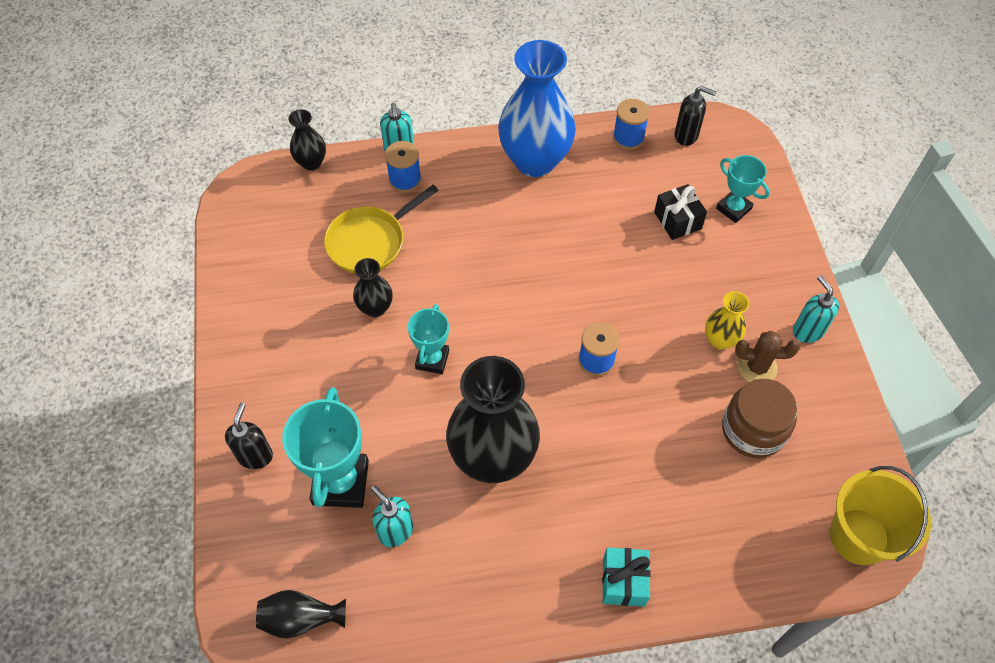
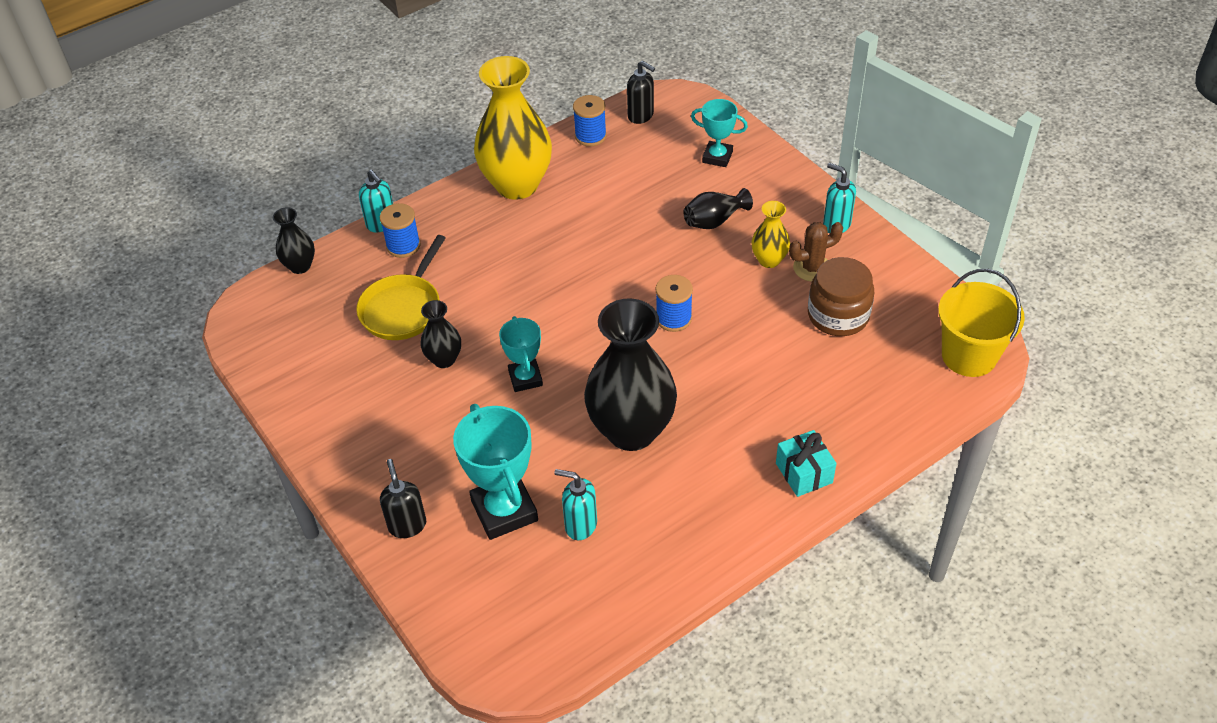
camera: 25 degrees left, 10 degrees down
black vase [256,590,346,639] -> black vase moved to [683,188,753,229]
blue vase [498,40,576,177] -> yellow vase [474,56,552,200]
black gift [654,184,707,240] -> none
black soap dispenser [674,86,716,146] -> black soap dispenser turned 45 degrees clockwise [627,61,655,124]

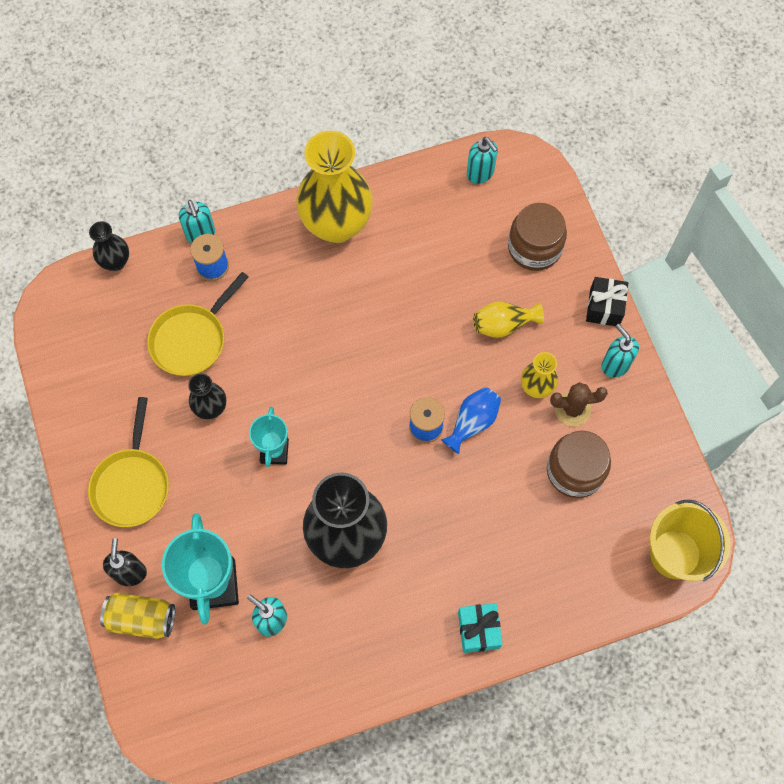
camera: 15 degrees right, 20 degrees up
blue spool [573,95,607,146] -> none
black soap dispenser [627,61,655,124] -> turquoise soap dispenser [467,137,498,184]
black vase [683,188,753,229] -> yellow vase [473,302,544,338]
turquoise trophy [691,99,748,167] -> brown jar [508,203,567,271]
none -> yellow pan [88,397,169,527]
none -> yellow can [100,593,175,639]
none -> blue vase [441,387,501,454]
none -> black gift [586,277,628,326]

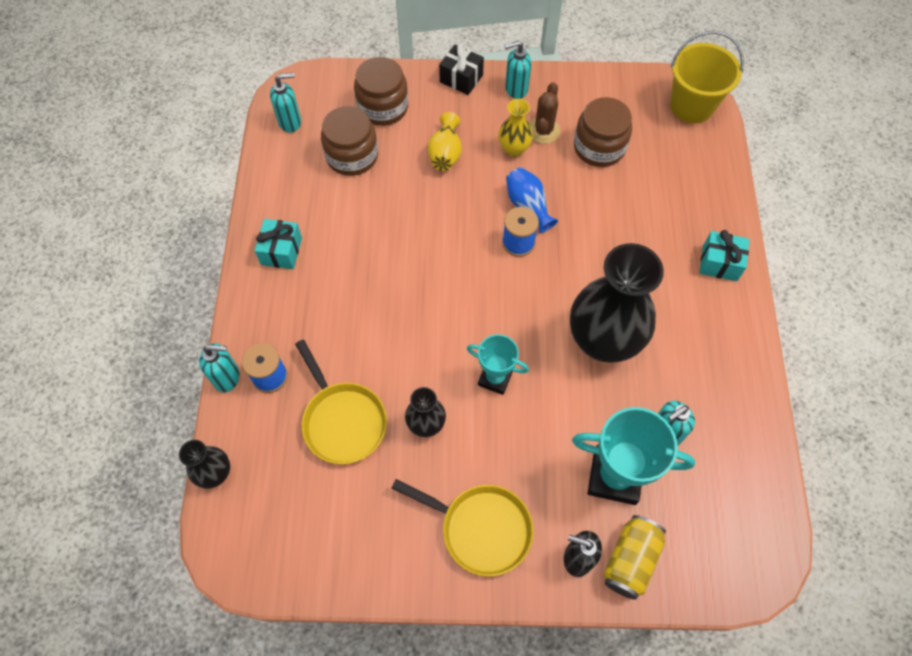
camera: 70 degrees left, 5 degrees down
yellow vase [297,131,373,243] -> turquoise gift [255,219,302,269]
none -> brown jar [321,106,378,176]

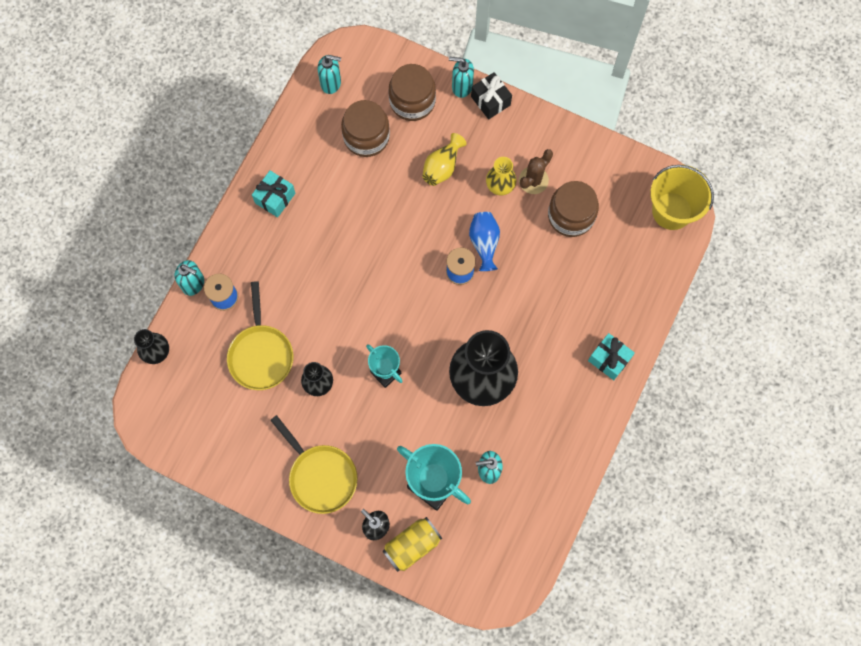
camera: 25 degrees right, 10 degrees up
turquoise soap dispenser [504,41,531,99] -> turquoise soap dispenser moved to [449,57,474,98]

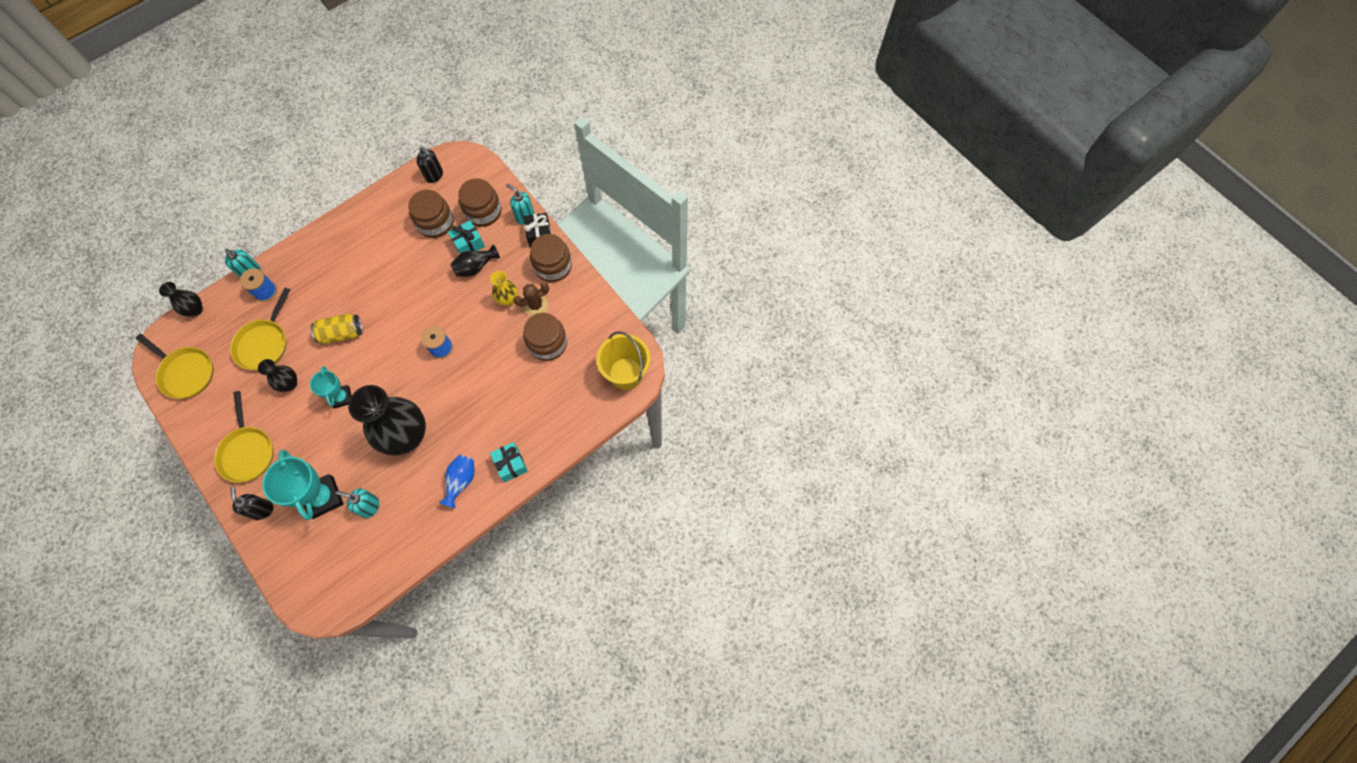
camera: 25 degrees right, 5 degrees down
turquoise gift [252,170,296,218] -> turquoise gift moved to [448,220,485,254]
turquoise soap dispenser [317,55,341,94] -> black soap dispenser [416,147,443,183]
yellow can [382,517,442,572] -> yellow can moved to [311,314,363,344]
yellow vase [422,133,467,186] -> black vase [451,245,500,277]
blue vase [469,212,500,271] -> blue vase moved to [439,454,474,508]
none -> yellow pan [136,334,214,399]
none -> brown jar [530,234,572,282]

